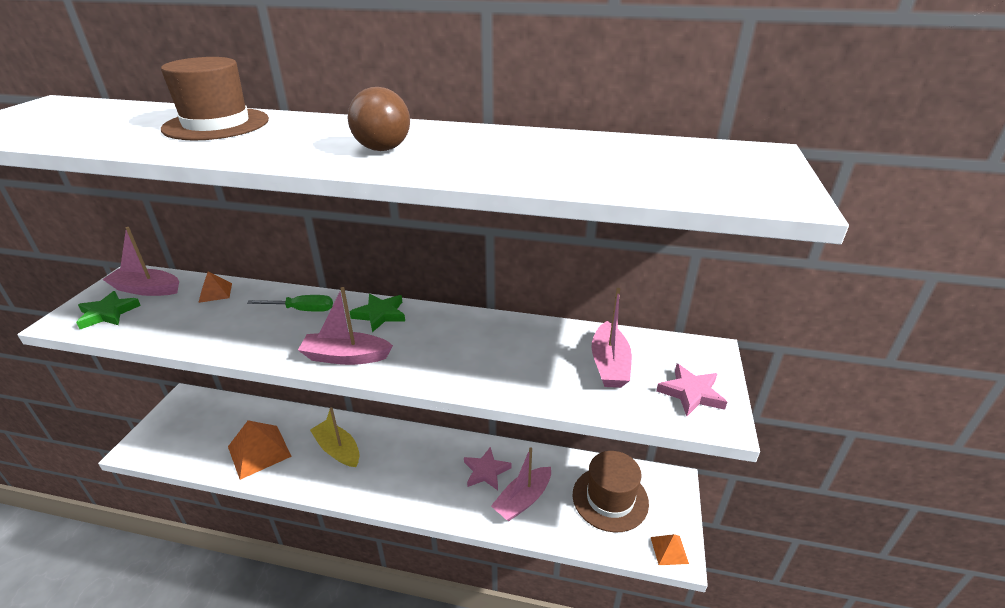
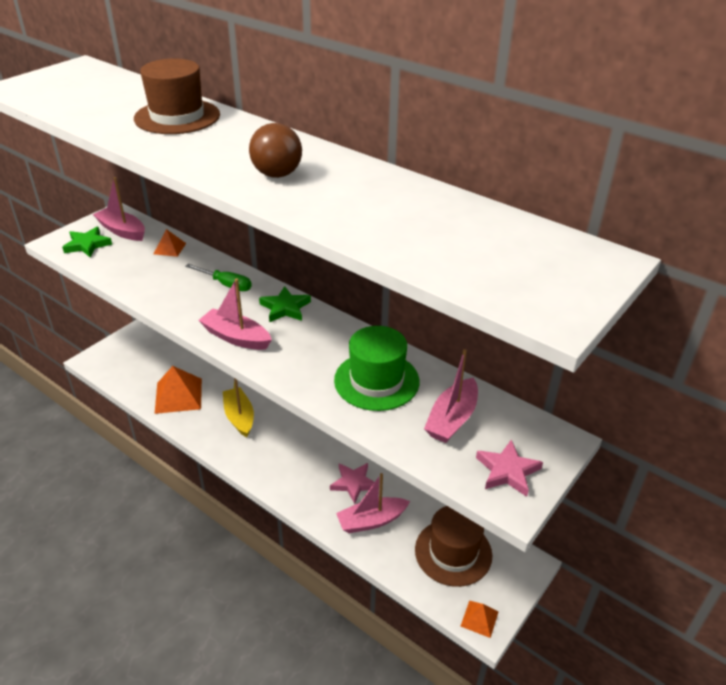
camera: 25 degrees right, 5 degrees up
none -> green hat [334,326,420,411]

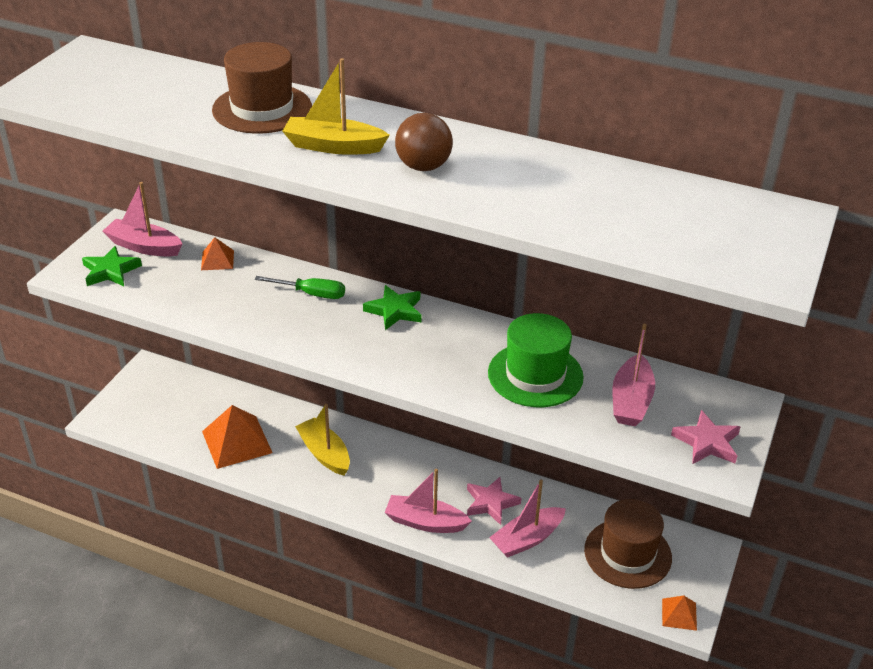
camera: 15 degrees left, 0 degrees up
pink boat [198,279,272,350] -> pink boat moved to [385,469,472,533]
none -> yellow boat [282,58,390,155]

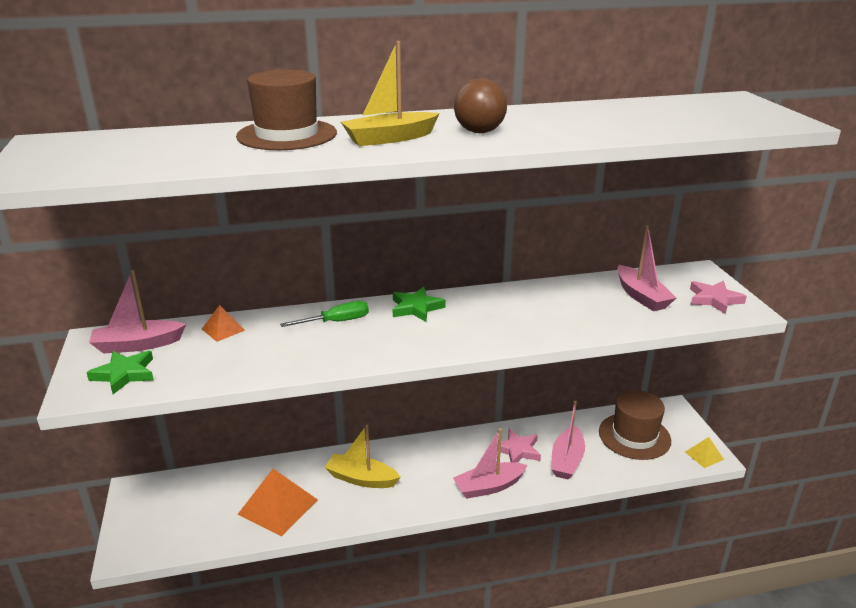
camera: 35 degrees left, 10 degrees down
green hat [488,313,584,407] -> none
orange pyramid [662,596,697,631] -> yellow pyramid [685,437,724,468]

